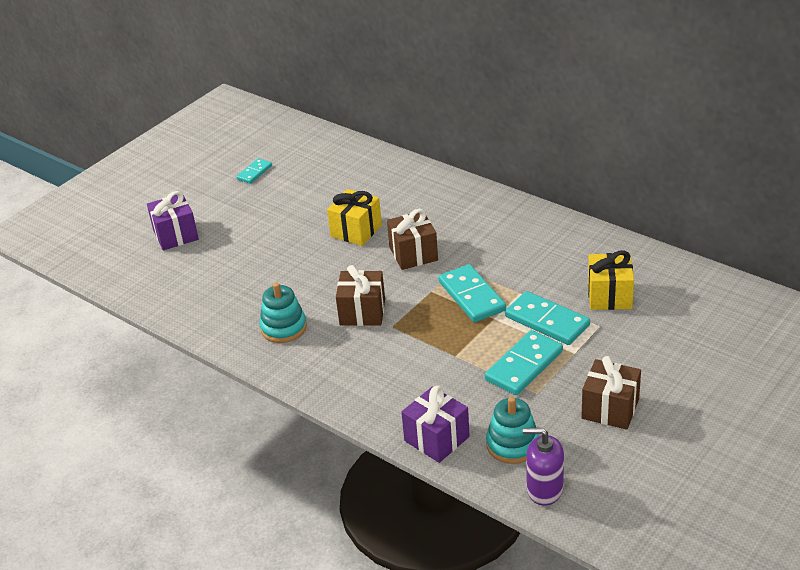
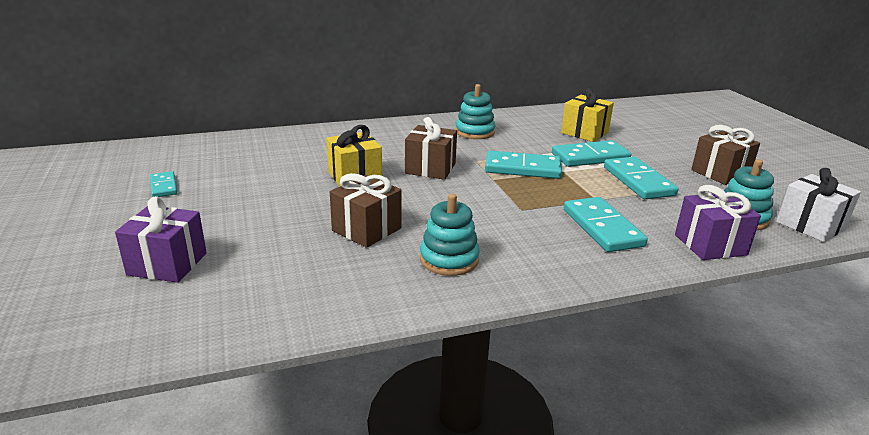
camera: 60 degrees left, 10 degrees down
brown gift [336,265,385,326] -> brown gift moved to [330,173,402,248]
purple soap dispenser [523,428,564,506] -> white gift [776,168,861,242]
none -> turquoise stacking toy [455,84,495,139]
none -> turquoise domino [564,197,648,252]

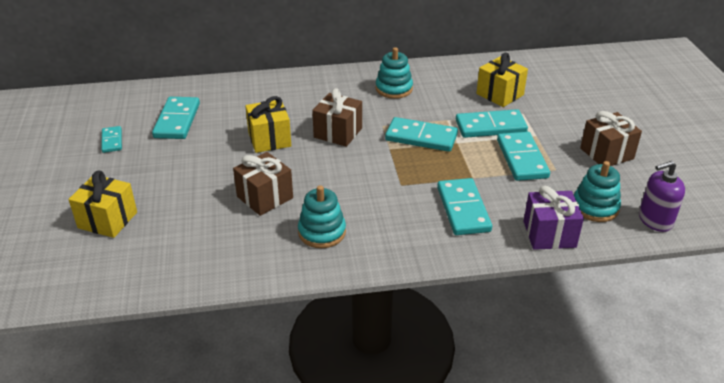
camera: 10 degrees right, 10 degrees up
purple gift [115,196,207,283] -> yellow gift [68,171,137,238]
white gift [776,168,861,242] -> purple soap dispenser [639,161,685,232]
none -> turquoise domino [152,97,200,139]

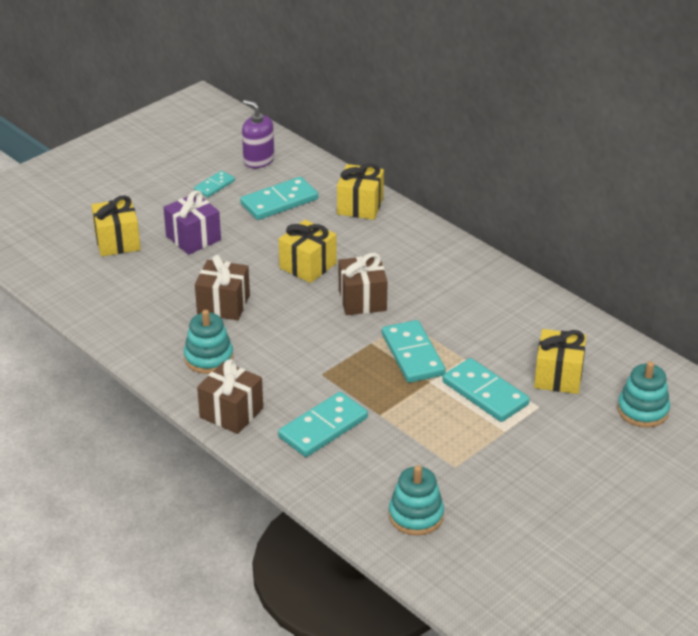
camera: 55 degrees right, 0 degrees up
turquoise stacking toy [376,47,413,99] -> turquoise stacking toy moved to [617,361,670,428]
turquoise domino [497,132,550,181] -> none
purple gift [524,186,584,250] -> purple gift moved to [163,190,221,255]
brown gift [580,111,642,166] -> brown gift moved to [197,359,263,434]
purple soap dispenser [639,161,685,232] -> purple soap dispenser moved to [242,100,274,168]
none -> yellow gift [337,163,384,220]

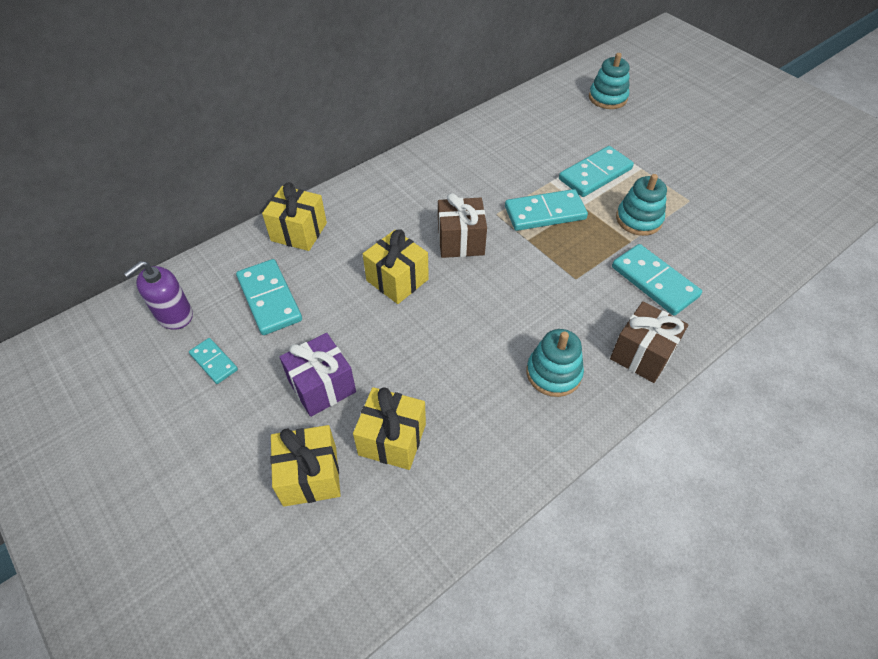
camera: 85 degrees left, 15 degrees up
brown gift [195,255,250,320] -> none
turquoise stacking toy [389,465,444,536] -> turquoise stacking toy moved to [616,174,667,236]
yellow gift [534,329,586,394] -> yellow gift moved to [353,387,426,470]

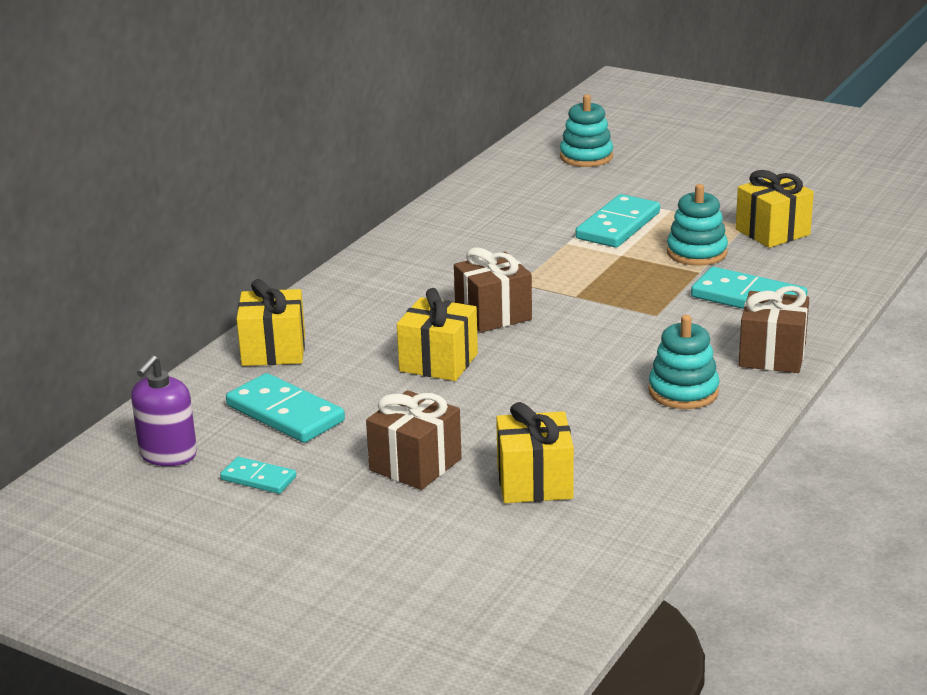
camera: 20 degrees left, 25 degrees down
yellow gift [270,425,341,507] -> yellow gift moved to [736,170,814,248]
purple gift [280,333,356,417] -> brown gift [366,390,462,490]
turquoise domino [505,189,588,231] -> none

